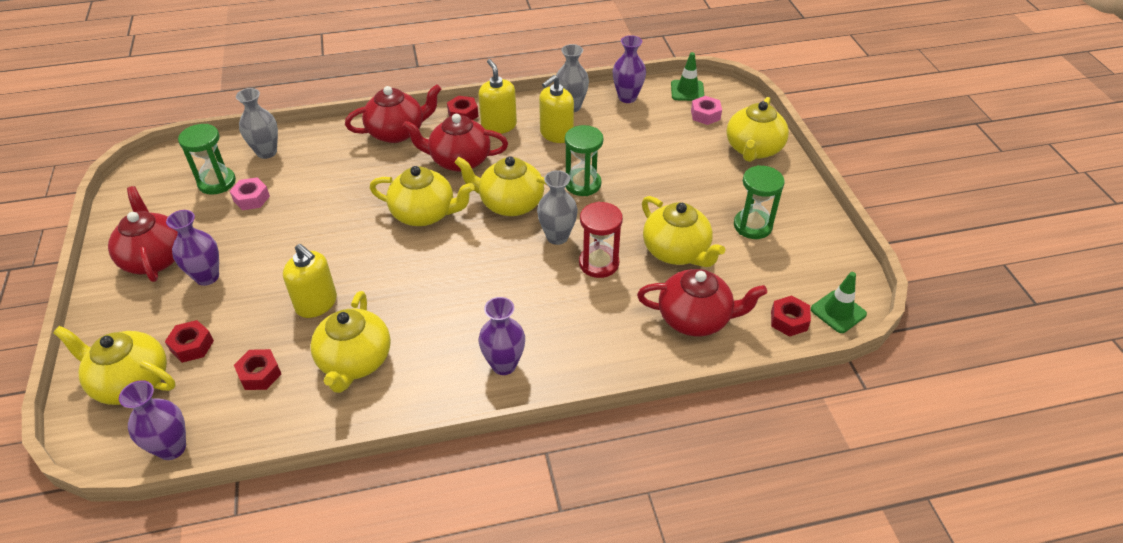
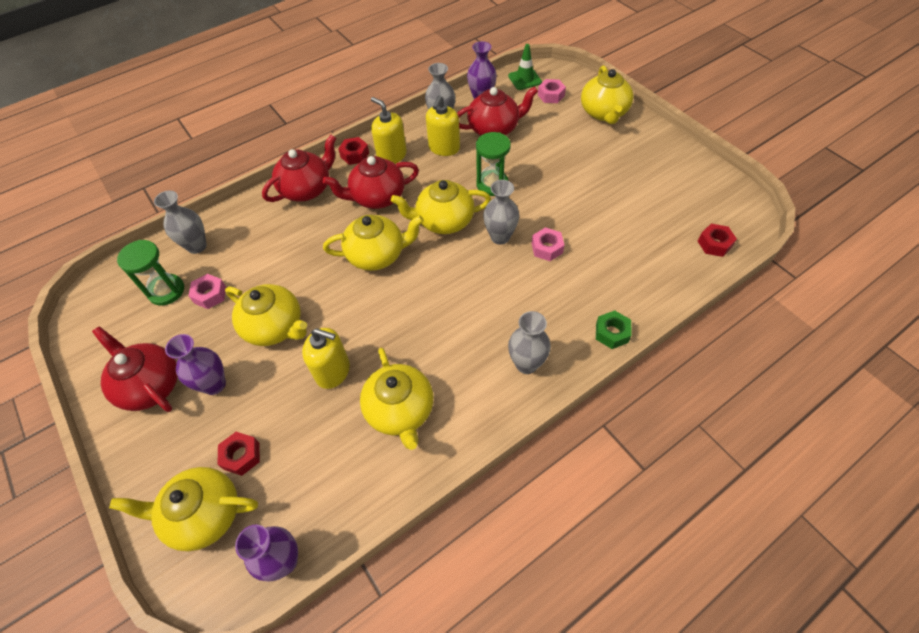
camera: 20 degrees left, 10 degrees up
red nut [234,349,281,390] -> none
purple vase [479,297,525,375] -> grey vase [508,311,551,374]
red hourglass [579,202,623,278] -> pink nut [532,227,564,261]
red teapot [637,269,767,336] -> red teapot moved to [457,86,538,135]
yellow teapot [642,196,725,267] -> yellow teapot moved to [225,284,307,346]
green hourglass [734,165,785,239] -> none
green traffic cone [811,272,867,333] -> none
none -> green nut [596,310,632,349]

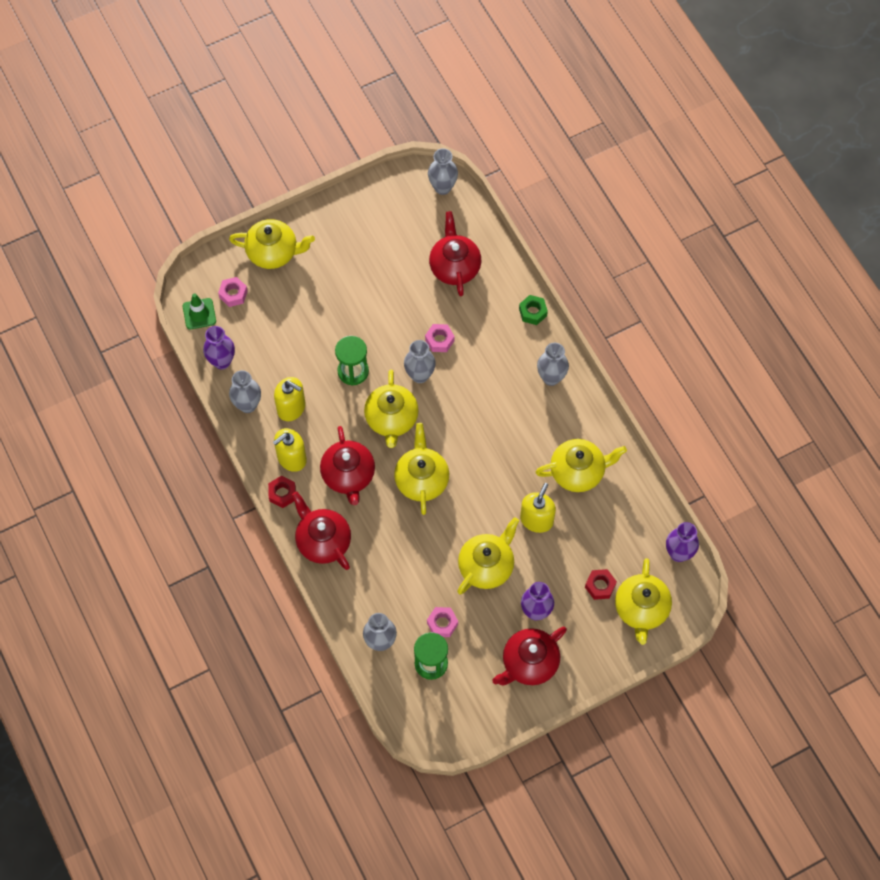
camera: 85 degrees left, 10 degrees up
red teapot [457,86,538,135] -> red teapot moved to [429,211,481,296]
red nut [698,224,737,257] -> none
none -> grey vase [428,148,458,195]

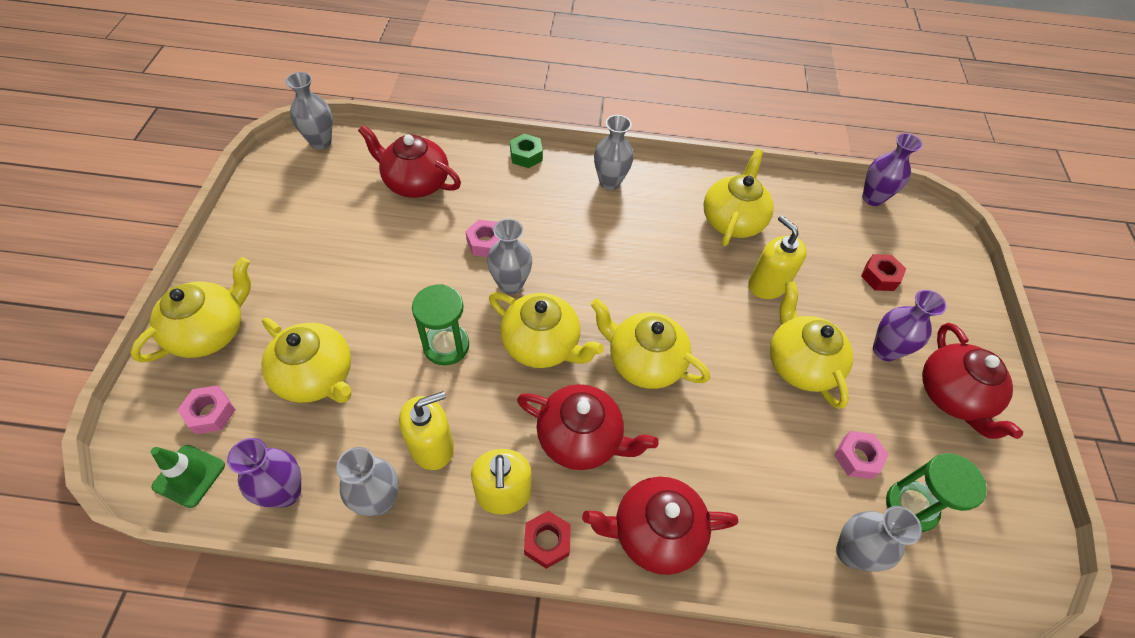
camera: 60 degrees left, 10 degrees down
yellow teapot [615,558,672,645] -> yellow teapot moved to [261,318,352,403]

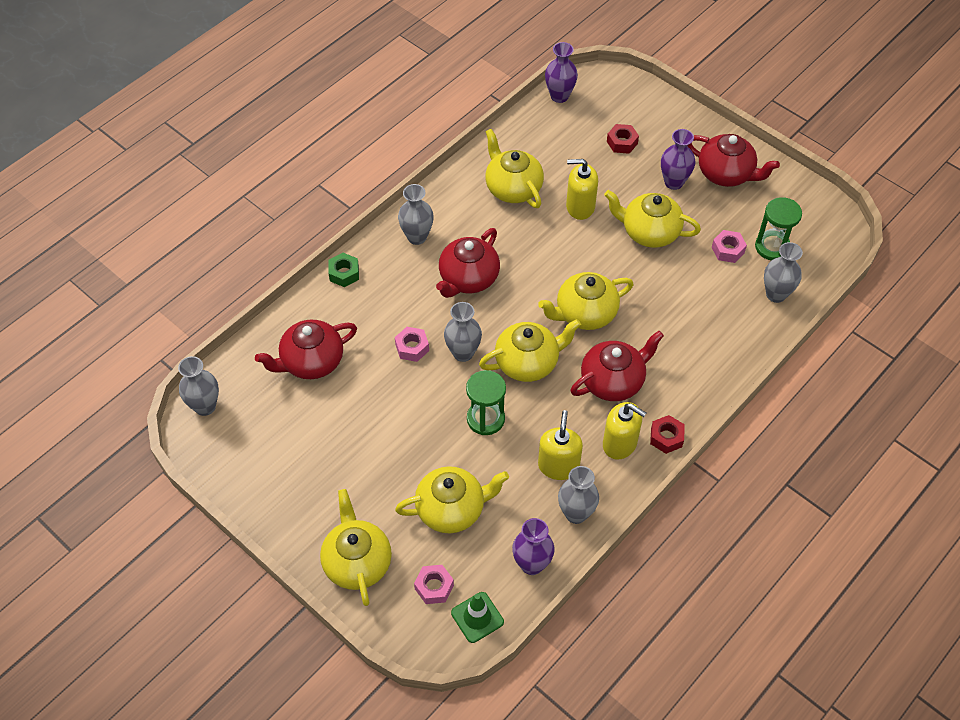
camera: 50 degrees left, 0 degrees up
red teapot [582,477,738,575] -> red teapot moved to [436,228,500,298]

